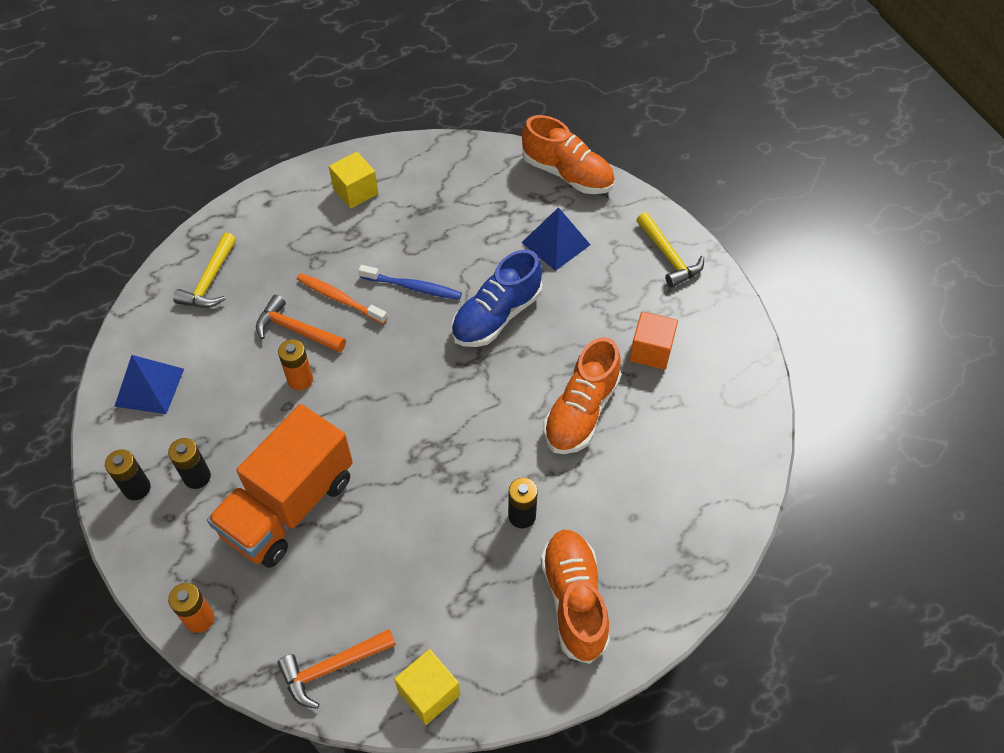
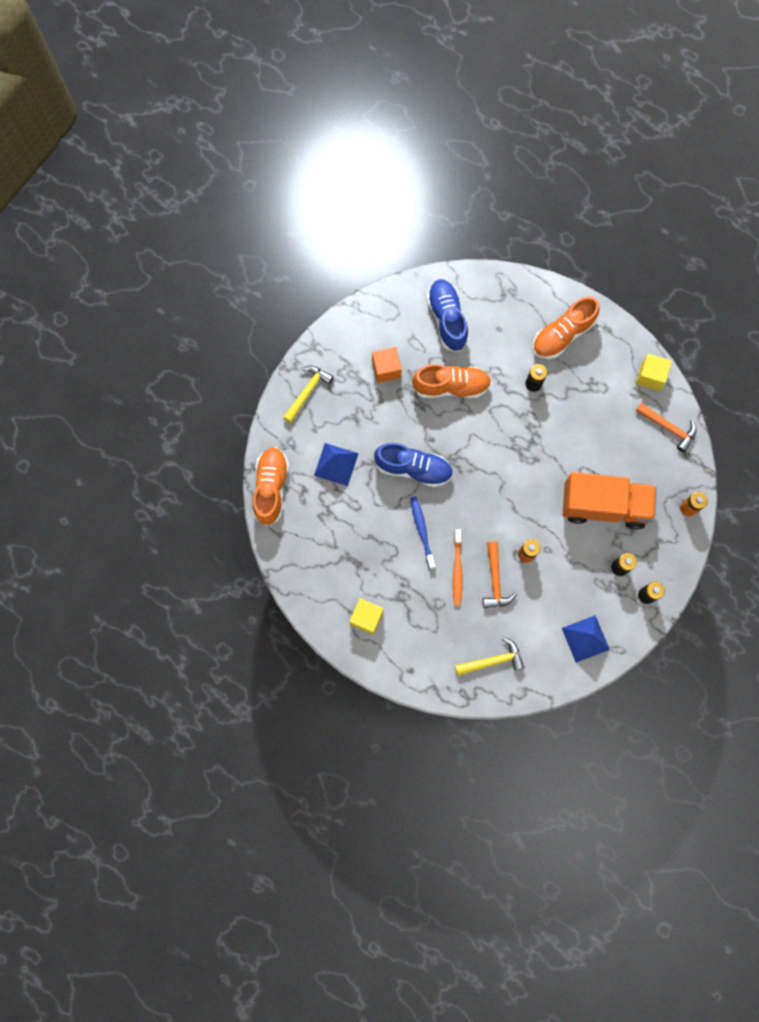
camera: 120 degrees left, 20 degrees up
none -> blue shoe [427,279,469,352]

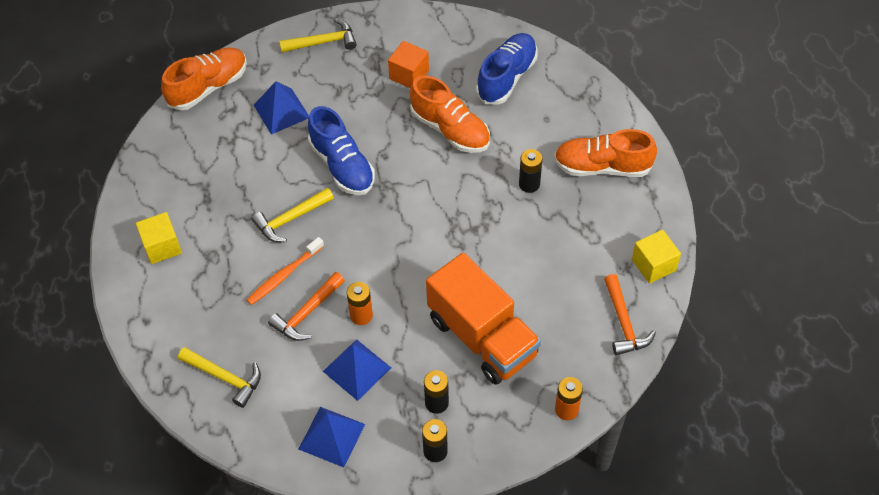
camera: 45 degrees right, 20 degrees down
blue toothbrush [410,496,435,569] -> yellow hammer [252,188,334,242]
none -> blue pyramid [323,339,391,401]

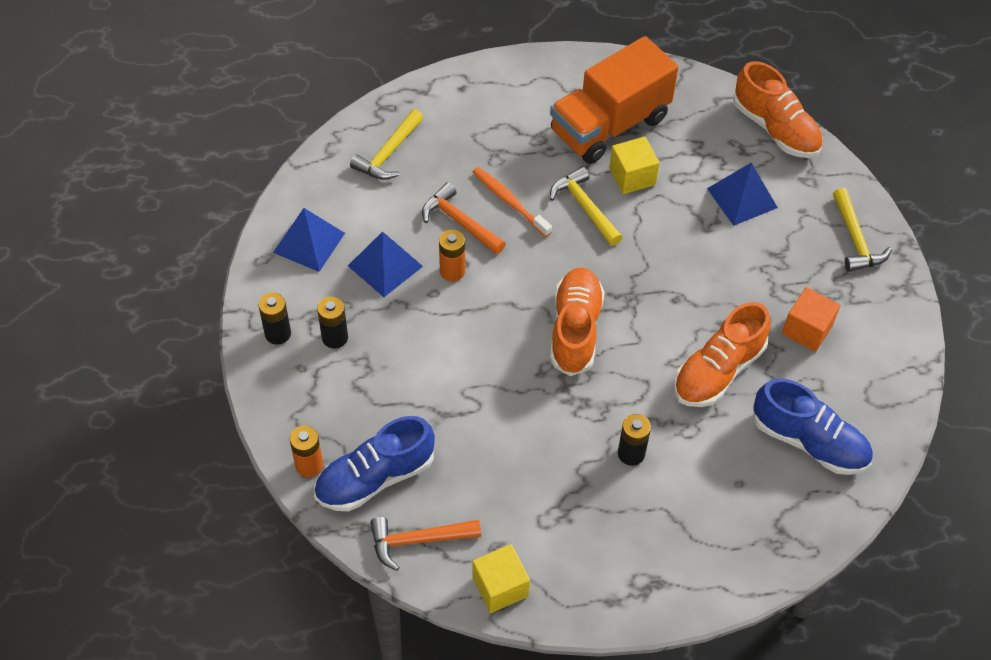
camera: 90 degrees right, 0 degrees up
yellow cube [136,212,182,264] -> yellow cube moved to [609,137,659,194]
blue shoe [308,106,375,195] -> blue shoe moved to [314,416,435,511]
orange truck [426,253,541,385] -> orange truck moved to [550,36,678,164]
orange shoe [554,129,657,177] -> orange shoe moved to [550,267,604,376]

